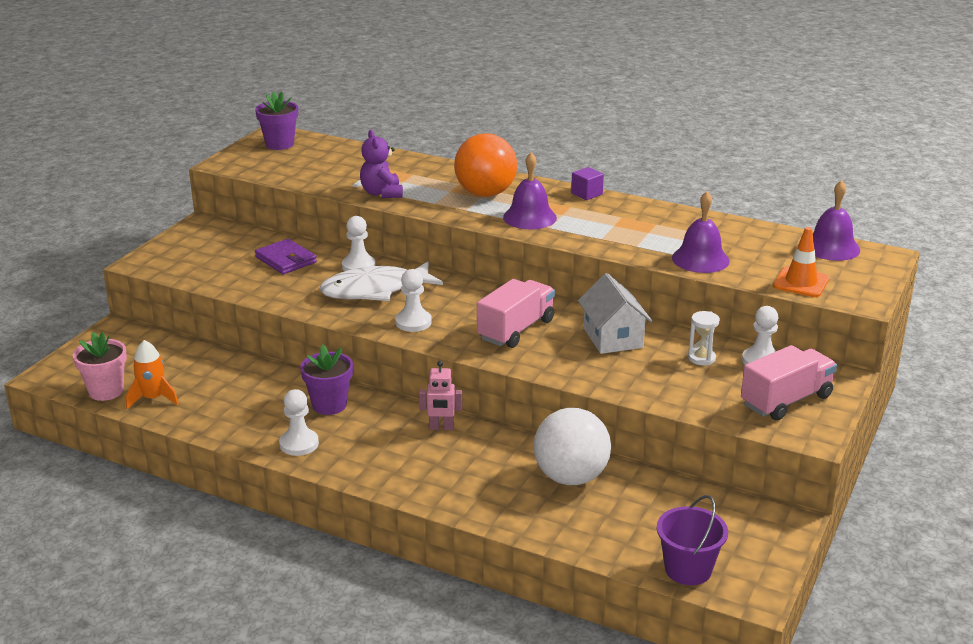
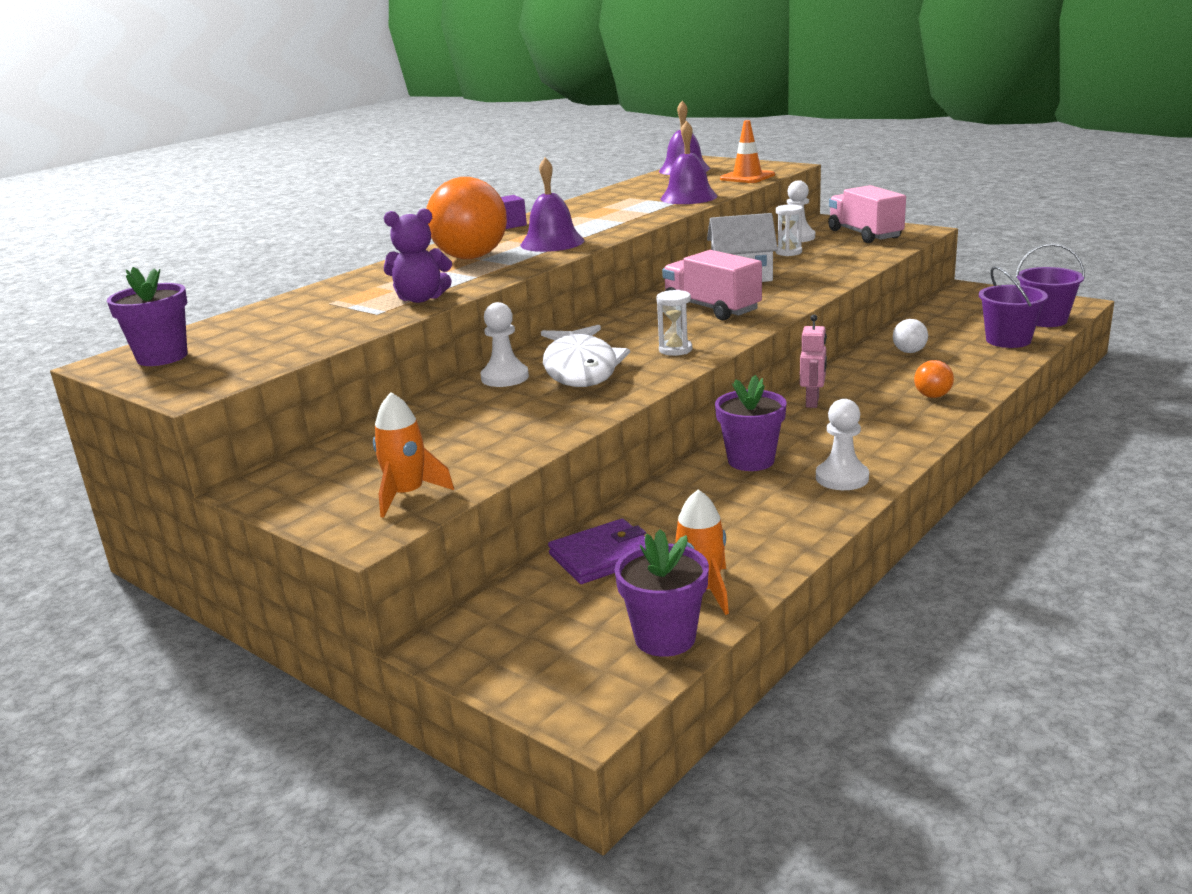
camera: 75 degrees left, 5 degrees down
pink flower pot [73,332,127,401] -> purple flower pot [614,529,709,657]
purple wallet [255,239,317,274] -> purple wallet moved to [548,519,646,584]
white pawn [395,269,432,332] -> white hourglass [656,290,692,356]
white ball [533,408,611,485] -> white ball [893,319,928,353], size x0.44
none -> orange rocket [373,392,454,518]
none -> orange ball [914,360,954,398]
none -> purple bucket [979,266,1048,348]

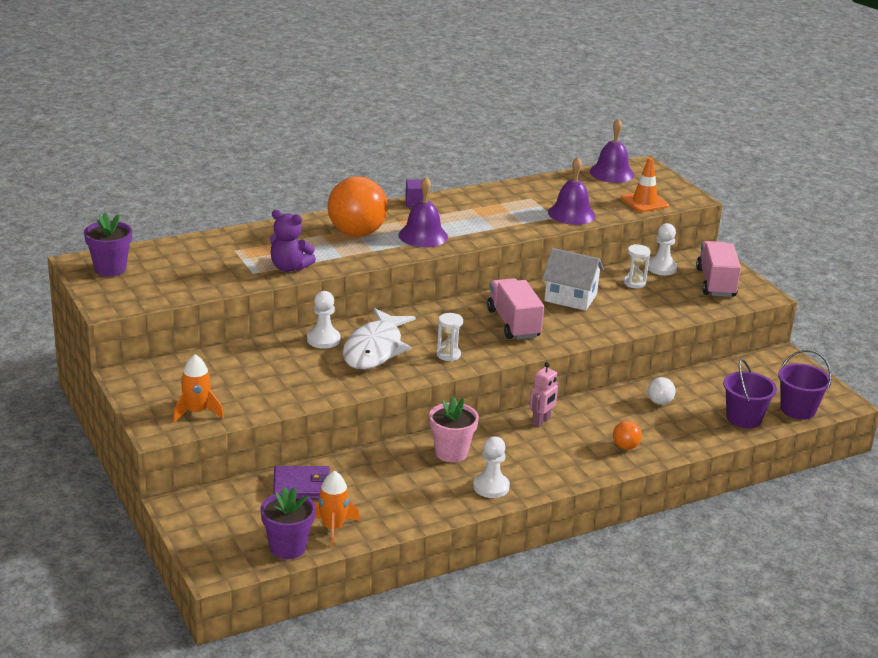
camera: 20 degrees right, 5 degrees up
purple flower pot [715,375,787,471] -> pink flower pot [429,396,479,462]

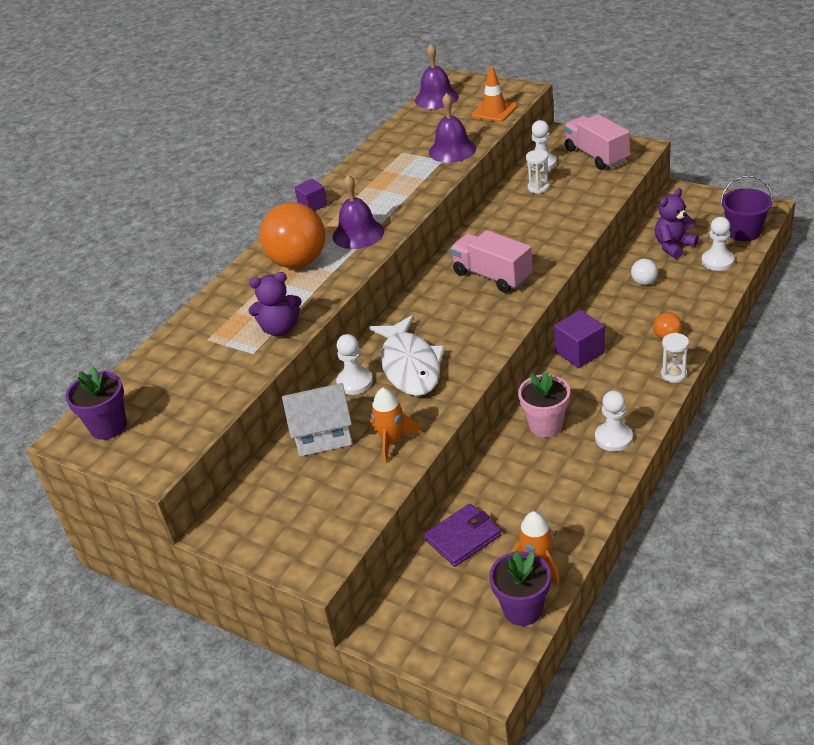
camera: 25 degrees left, 10 degrees up
orange rocket [173,354,224,423] -> orange rocket moved to [370,388,422,463]
white hourglass [436,313,463,361] -> white hourglass moved to [661,333,689,383]
pink robot [530,362,559,427] -> purple cube [554,310,605,368]
white house [542,248,604,311] -> white house moved to [282,383,352,456]
purple bucket [723,359,777,428] -> white pawn [702,217,734,271]
none -> purple teddy bear [655,188,699,259]

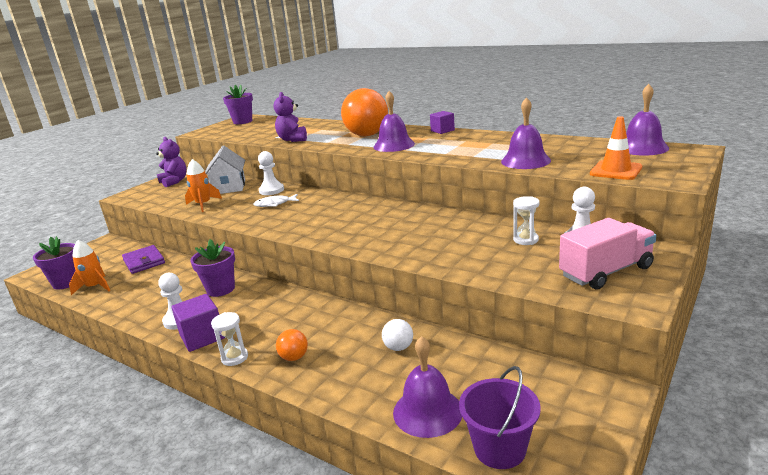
camera: 90 degrees right, 15 degrees down
white fish [369,315,445,396] -> white fish [254,194,299,207], size x0.49
pink truck [450,230,533,293] -> none
pink flower pot [518,371,570,437] -> purple flower pot [190,239,235,297]
purple cube [554,310,605,368] -> purple cube moved to [171,294,225,352]
purple teddy bear [655,188,699,259] -> purple teddy bear moved to [156,137,187,187]
white pawn [702,217,734,271] -> purple bell [393,336,462,438]

